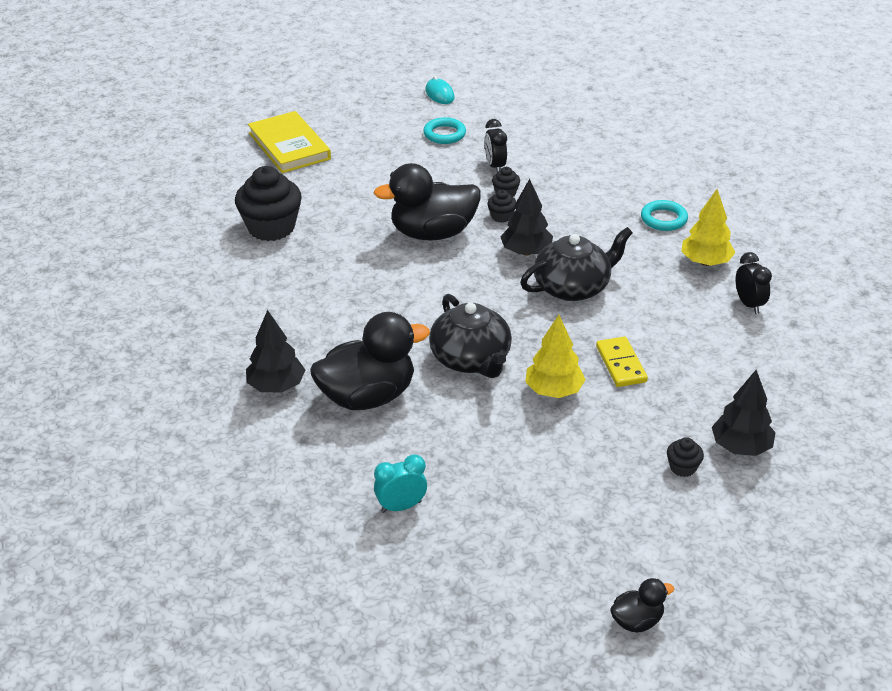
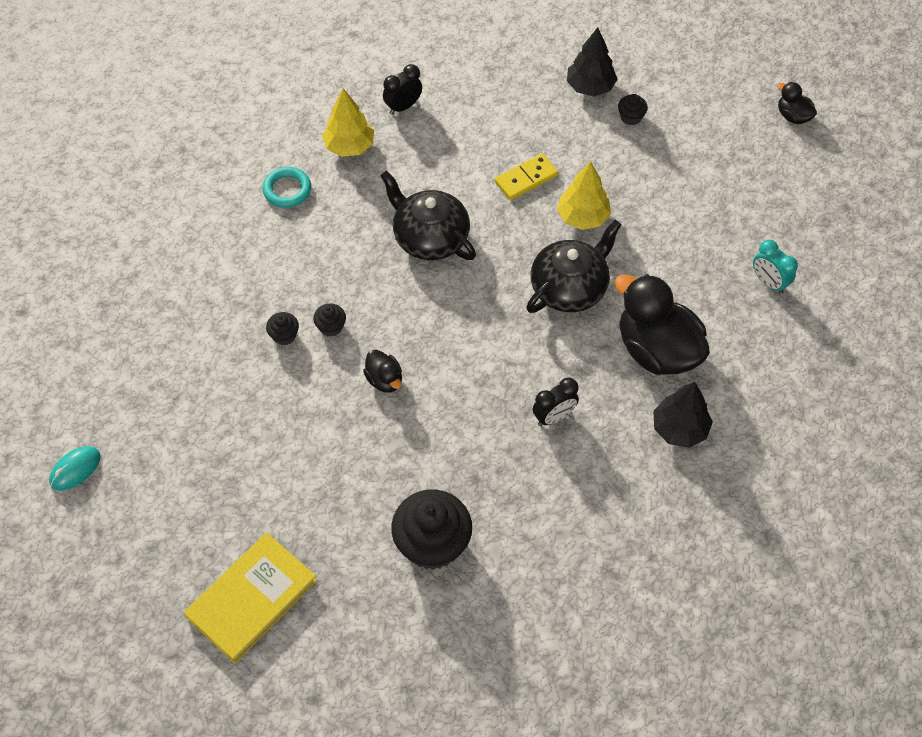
camera: 110 degrees left, 20 degrees up
black duck [373,163,481,241] -> black duck [363,350,402,393], size x0.46
turquoise ring [423,117,466,144] -> none
black clock [485,119,507,172] -> black clock moved to [533,378,579,426]
black tree [500,179,553,256] -> none

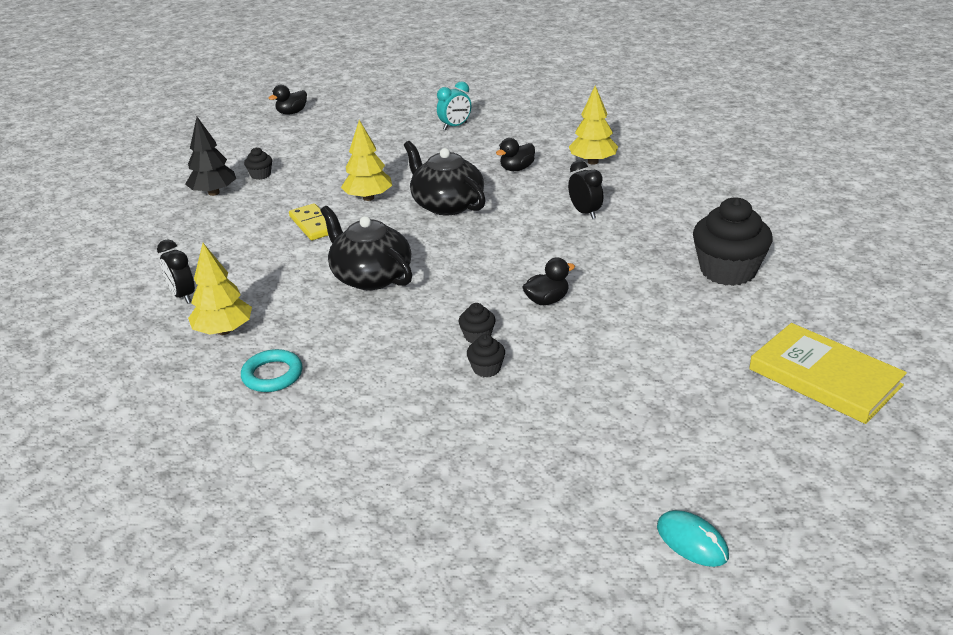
camera: 85 degrees left, 25 degrees down
black teapot [380,170,476,260] -> black teapot turned 90 degrees clockwise [321,206,412,290]
black duck [615,274,710,375] -> black duck [496,138,535,171], size x0.46
black tree [653,382,713,448] -> yellow tree [569,86,618,165]

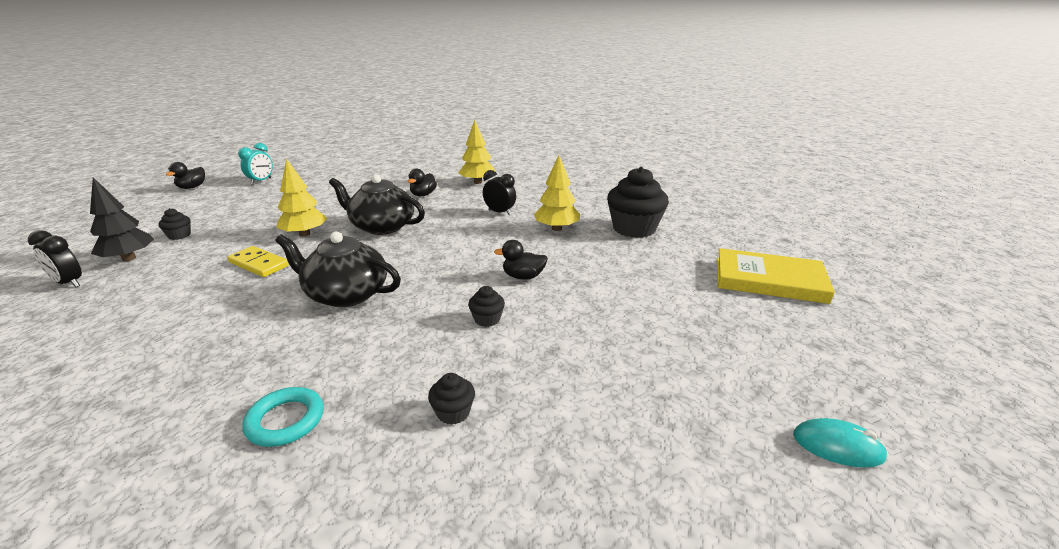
camera: 30 degrees left, 5 degrees down
black clock [157,239,195,304] -> black clock moved to [28,230,82,287]
yellow tree [188,243,252,335] -> yellow tree moved to [534,155,580,231]
turquoise clock [437,81,471,130] -> turquoise clock moved to [238,143,273,185]
black cupcake [467,334,505,377] -> black cupcake moved to [428,373,475,425]
black duck [522,257,575,305] -> black duck turned 120 degrees counterclockwise [494,240,548,280]

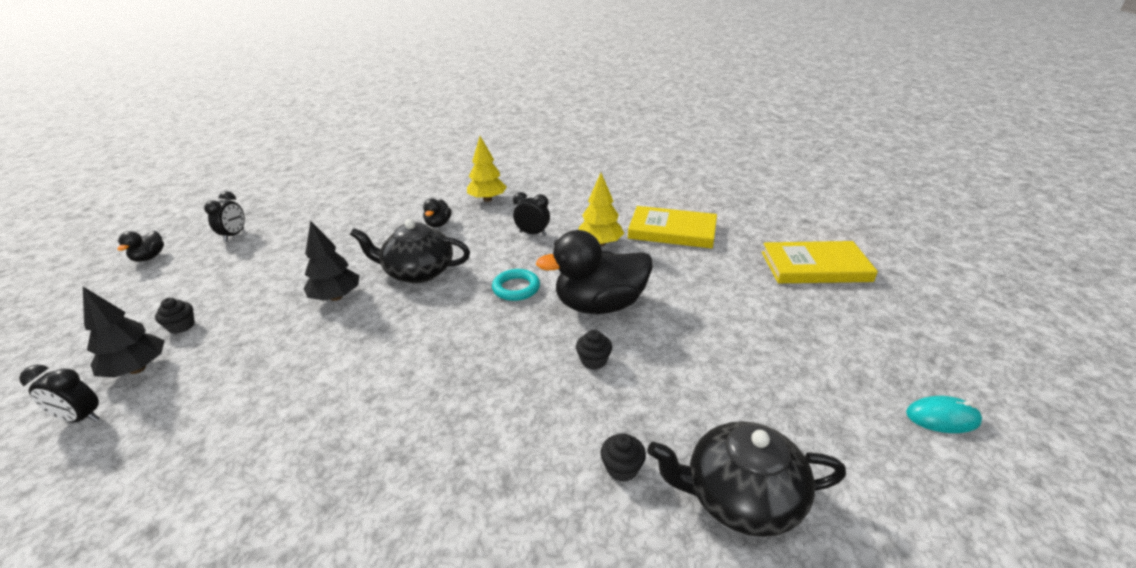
camera: 15 degrees left, 5 degrees up
yellow domino [227,246,289,277] -> none
turquoise clock [238,143,273,185] -> black clock [204,191,245,242]
turquoise ring [242,387,324,447] -> turquoise ring moved to [492,269,540,301]
yellow tree [276,159,327,237] -> black tree [303,220,359,301]
black teapot [276,232,401,307] -> black teapot moved to [647,421,846,537]
black duck [494,240,548,280] -> black duck [536,230,653,314], size x2.15
black cupcake [607,167,669,238] -> yellow book [628,206,717,248]

